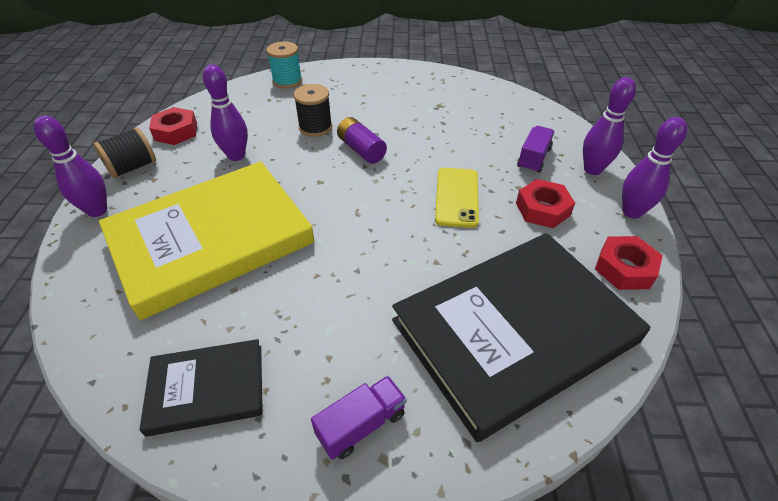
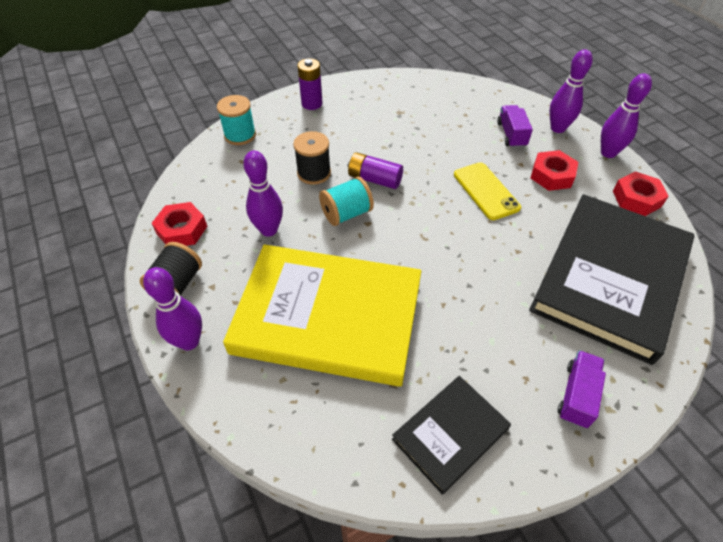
camera: 30 degrees left, 5 degrees up
yellow book [99,162,315,320] -> yellow book turned 75 degrees clockwise [223,245,421,387]
none -> purple battery [297,59,323,110]
none -> turquoise spool [319,177,374,226]

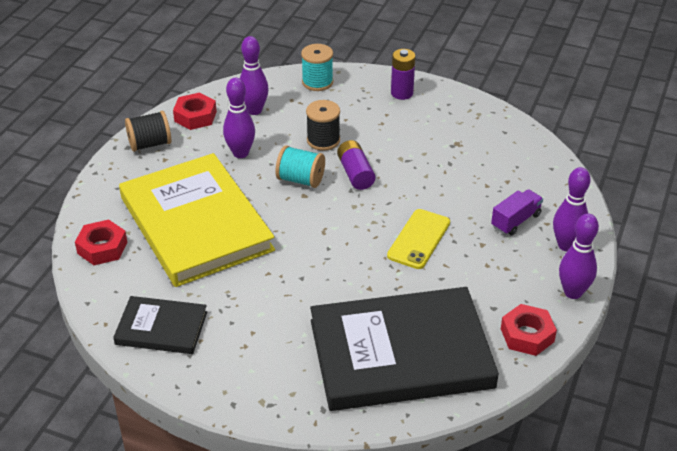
camera: 50 degrees right, 10 degrees down
purple bowling pin [143,267,202,350] -> purple bowling pin moved to [239,36,269,115]
red nut [531,150,578,191] -> red nut moved to [75,220,127,265]
purple truck [558,351,606,428] -> none

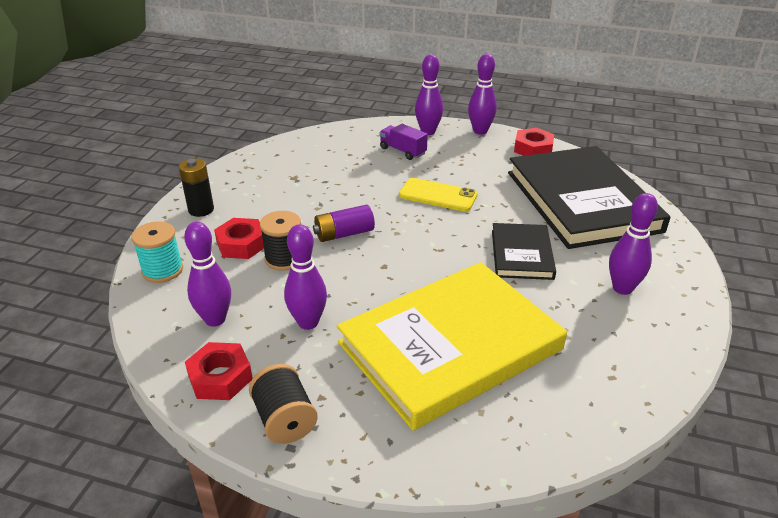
camera: 95 degrees left, 5 degrees down
red nut [75,220,127,265] -> red nut moved to [214,218,264,259]
black book [113,296,207,354] -> black book moved to [492,223,556,280]
turquoise spool [275,145,325,188] -> none
purple battery [391,49,415,100] -> black battery [179,159,214,217]
none -> purple bowling pin [609,193,658,295]

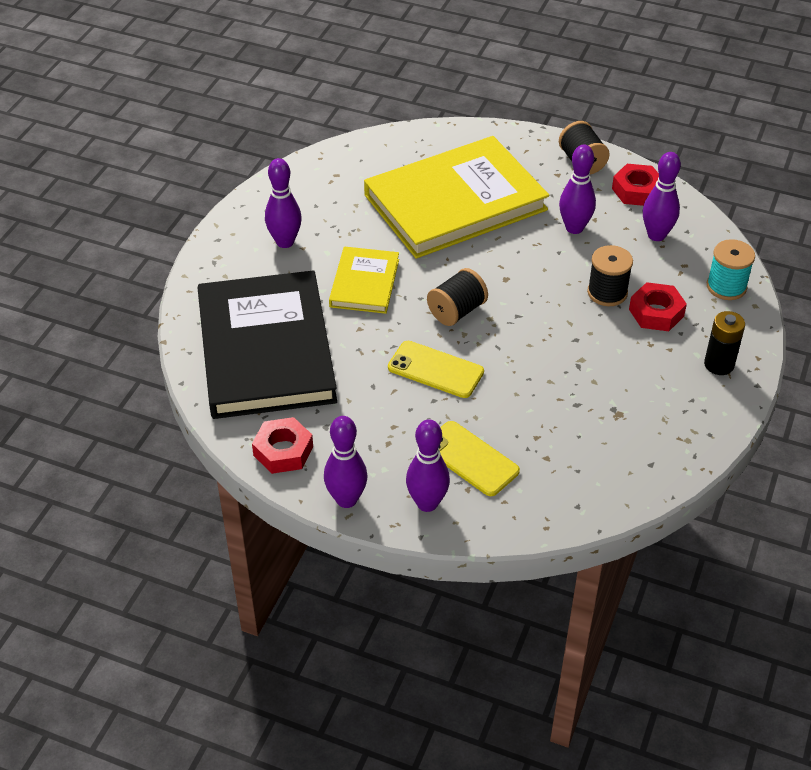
camera: 175 degrees left, 10 degrees up
purple battery [313,205,375,242] -> none
purple truck [380,124,428,160] -> yellow phone [439,421,520,496]
black book [492,223,556,280] -> yellow book [329,247,399,314]
none -> black spool [427,268,488,326]

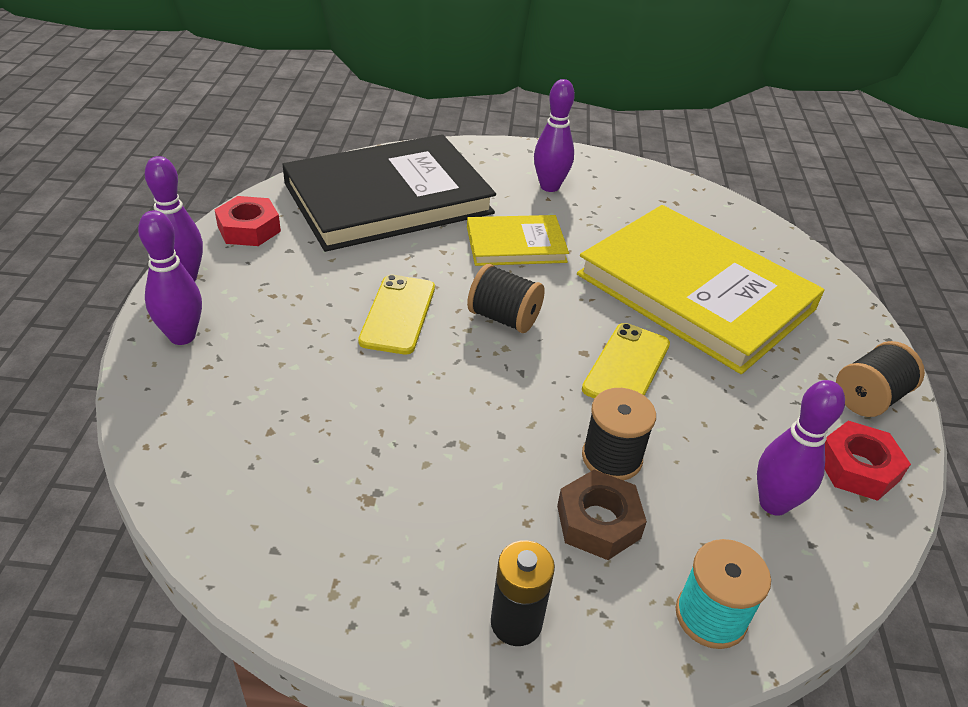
camera: 70 degrees right, 5 degrees down
yellow phone [439,421,520,496] -> yellow phone moved to [582,323,670,399]
purple bowling pin [559,145,596,234] -> none
red nut [629,282,687,331] -> brown nut [557,470,647,560]

